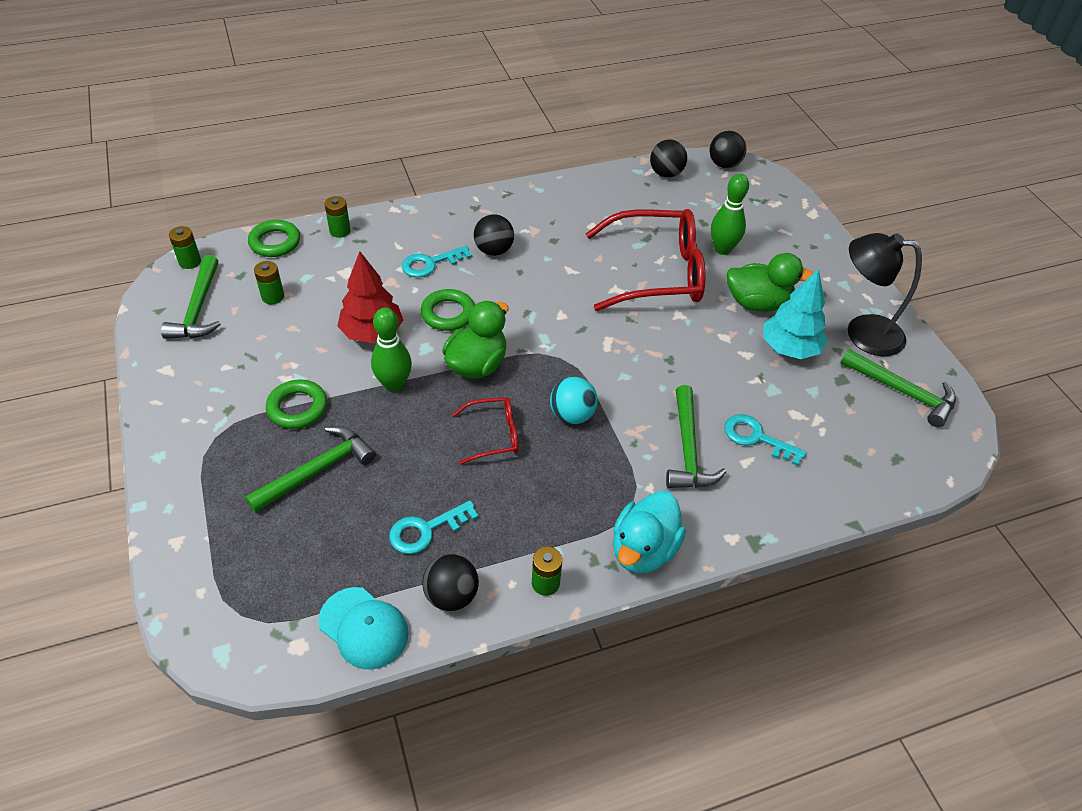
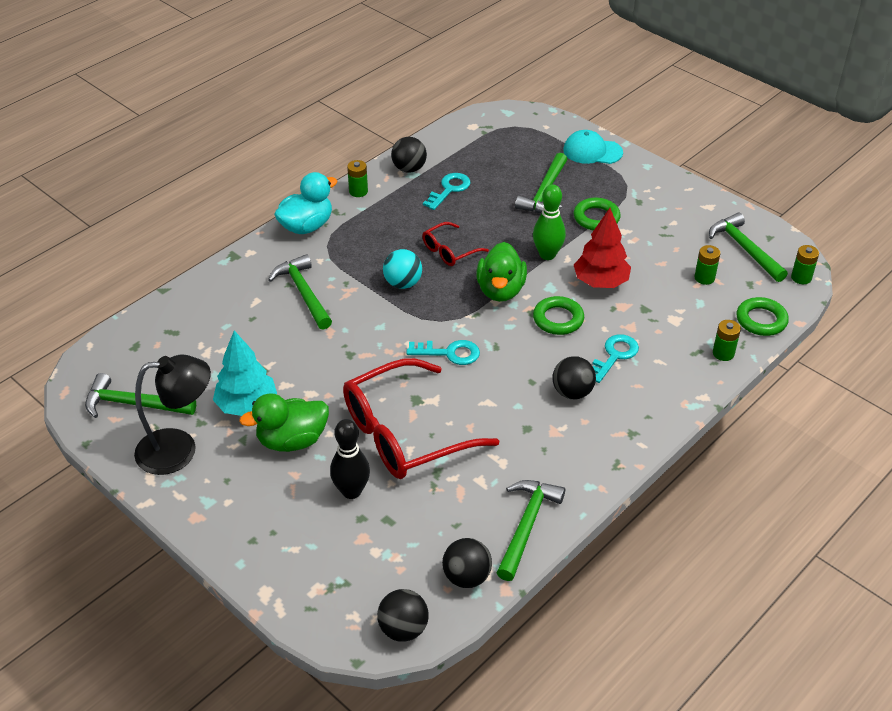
camera: 155 degrees right, 5 degrees down
turquoise cap [318,587,409,670] -> turquoise cap moved to [563,130,623,164]
turquoise duck [613,491,686,573] -> turquoise duck turned 45 degrees clockwise [274,172,337,234]
green bowling pin [711,174,749,255] -> black bowling pin [330,419,370,499]
turquoise key [724,414,806,466] -> turquoise key moved to [406,340,480,365]
none -> green hammer [496,480,565,581]

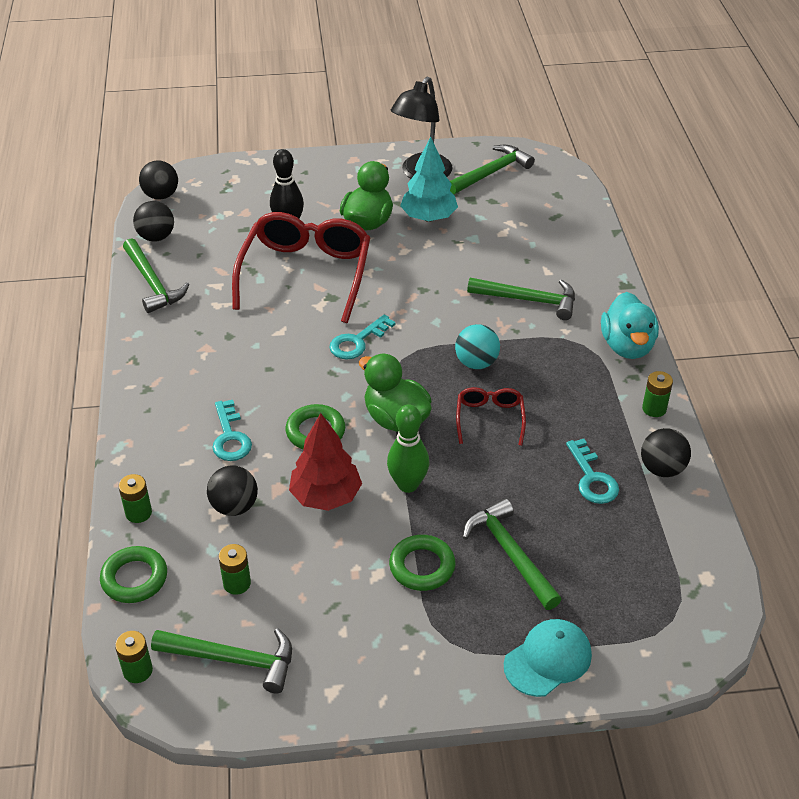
camera: 130 degrees right, 0 degrees up
black ball [552,356,596,399] -> black ball moved to [207,465,258,516]

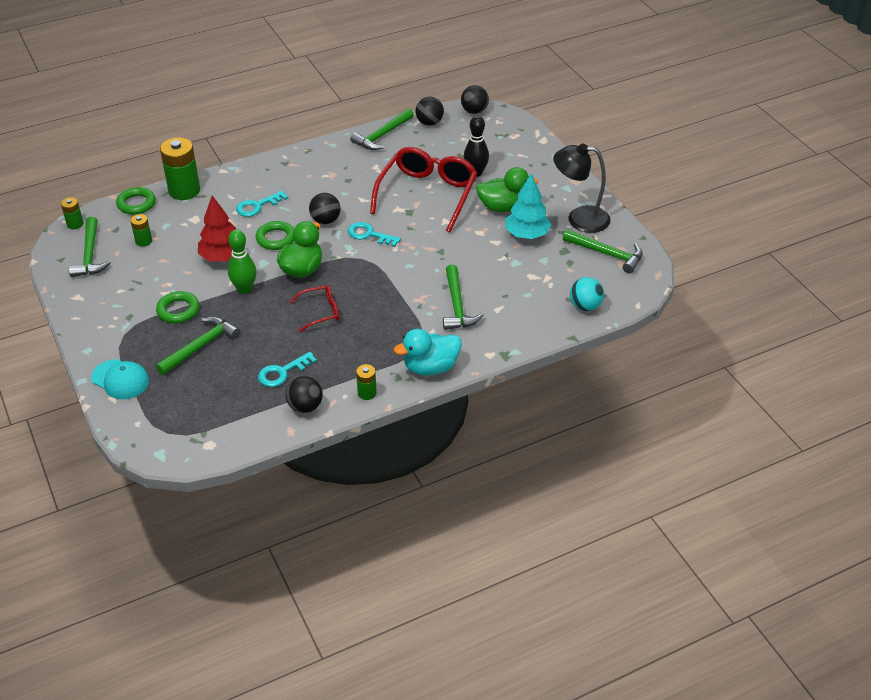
camera: 70 degrees right, 0 degrees up
green battery [118,474,152,523] -> green battery [160,137,200,200], size x1.99
black ball [207,465,258,516] -> black ball moved to [309,193,340,224]
red glasses [232,212,370,323] -> red glasses turned 60 degrees counterclockwise [370,147,477,232]
turquoise ball [455,324,500,369] -> turquoise ball moved to [570,277,604,311]

